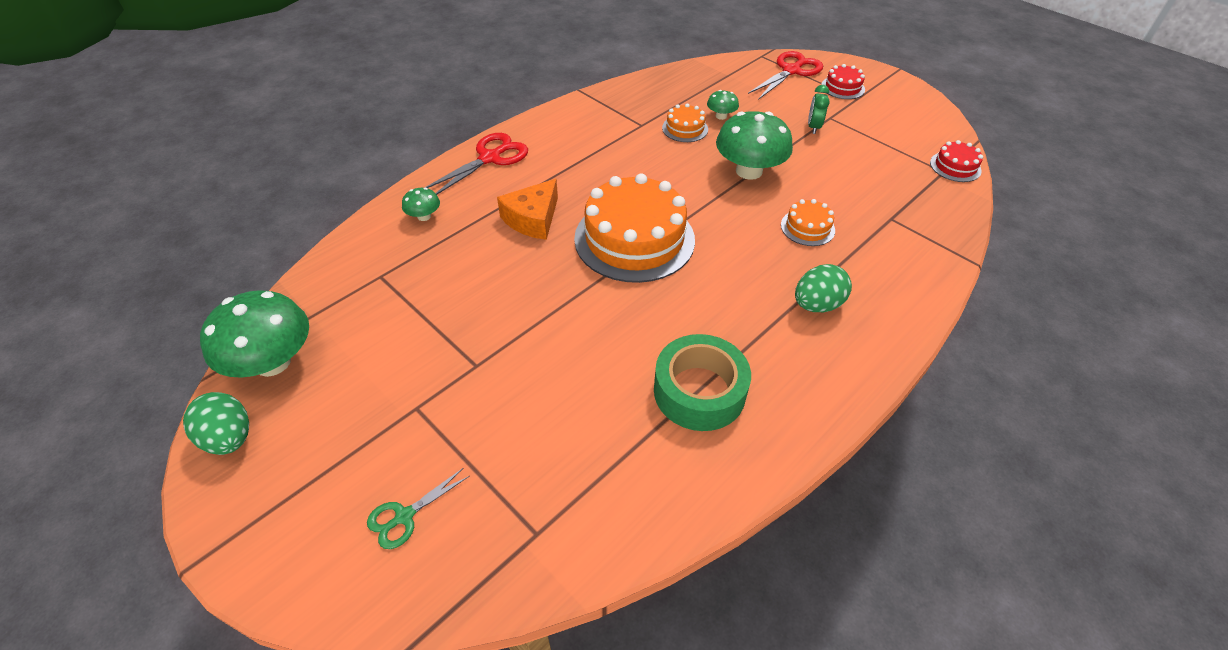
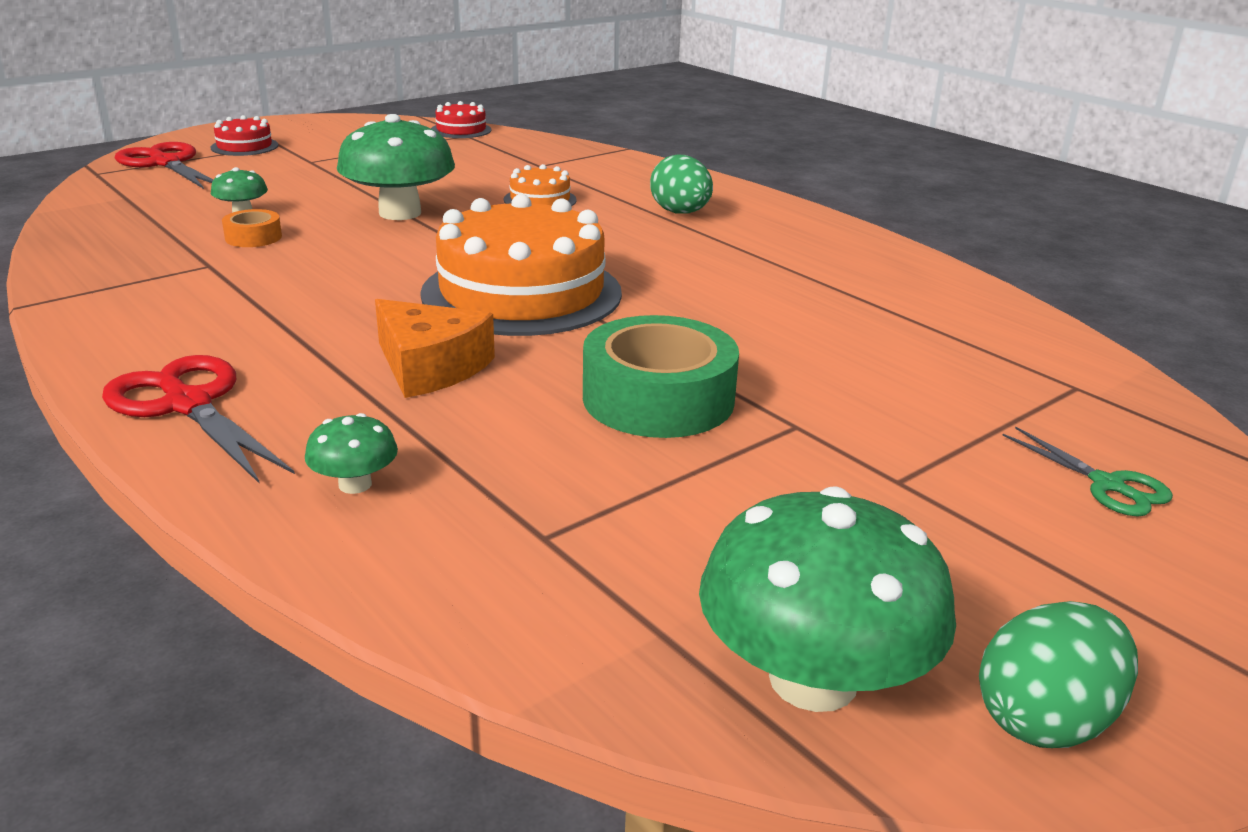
camera: 85 degrees left, 20 degrees down
green tape [654,334,751,431] -> green tape moved to [583,315,739,438]
orange cake [662,103,708,142] -> orange tape [222,209,282,247]
green clock [808,85,829,134] -> none

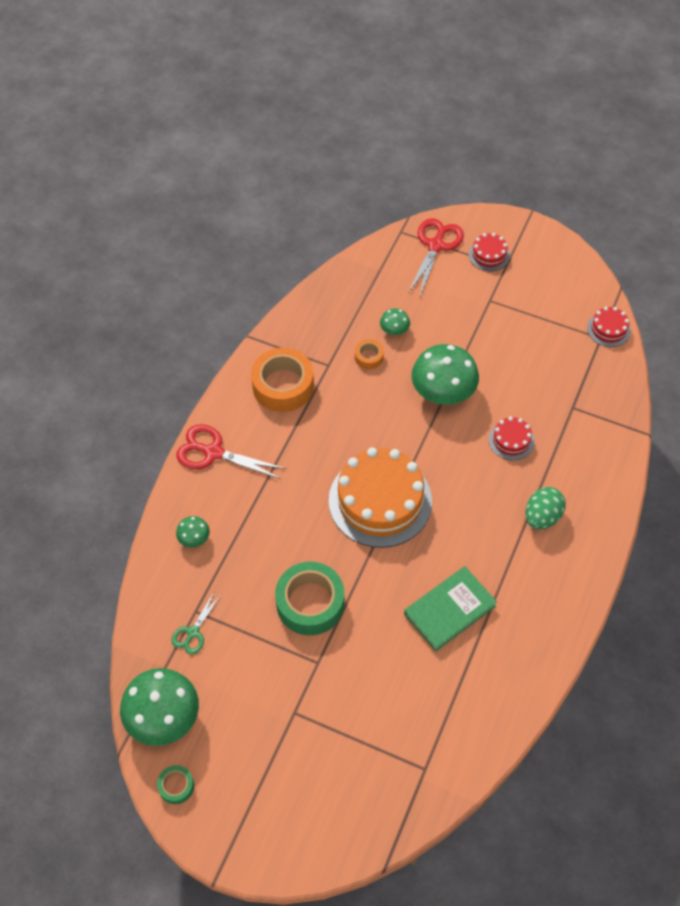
camera: 65 degrees right, 30 degrees up
red scissors [102,355,295,484] -> red scissors turned 90 degrees counterclockwise [176,424,286,480]
orange cheese [375,299,495,398] -> none
orange cake [504,164,577,207] -> red cake [489,417,535,460]
green egg [979,601,1138,748] -> green tape [157,765,194,804]
green scissors [1003,426,1173,516] -> green scissors moved to [171,592,221,655]
none -> orange tape [251,348,314,412]
none -> green book [404,566,497,652]

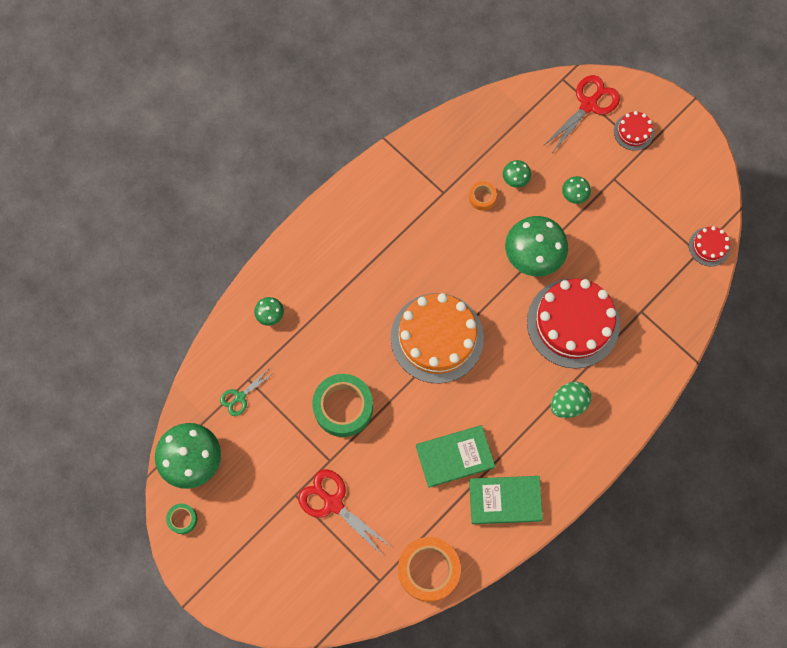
camera: 20 degrees right, 15 degrees up
red scissors [176,424,286,480] -> red scissors moved to [298,469,392,555]
orange tape [251,348,314,412] -> orange tape moved to [398,537,461,602]
red cake [489,417,535,460] -> red cake [527,278,620,369], size x2.20
none -> green book [469,476,543,524]
none -> green mushroom [562,176,591,204]

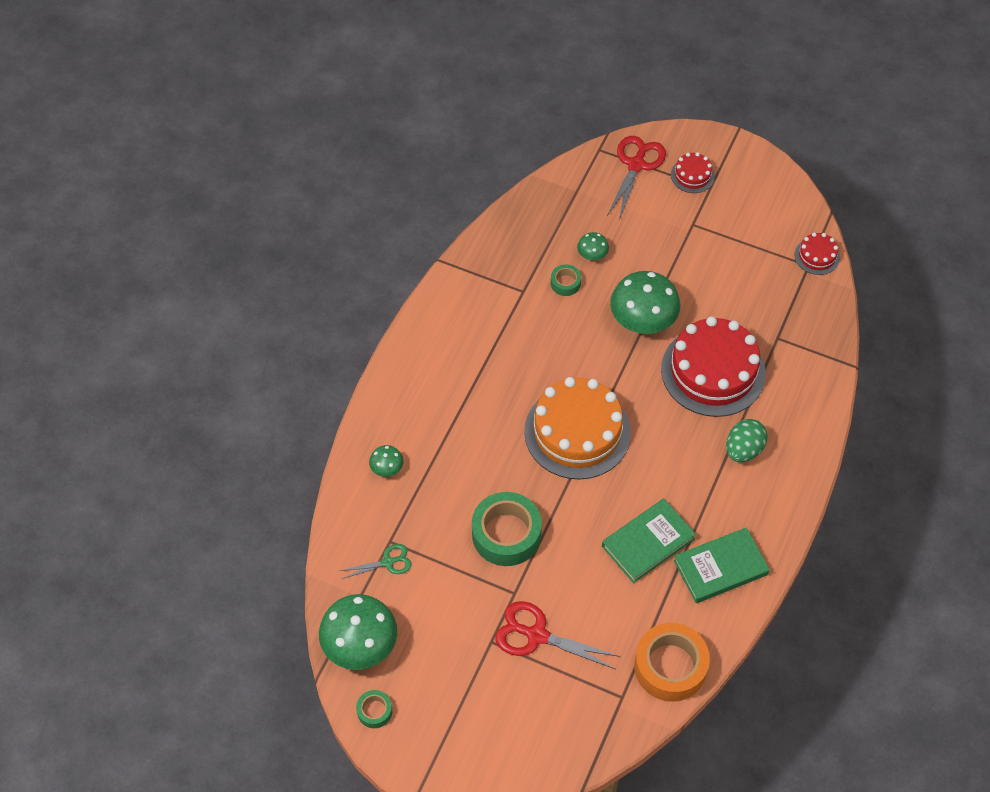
camera: 20 degrees left, 15 degrees down
green scissors [220,369,272,416] -> green scissors turned 135 degrees counterclockwise [340,544,412,579]
orange tape [469,181,497,210] -> green tape [551,264,581,296]
green mushroom [562,176,591,204] -> none

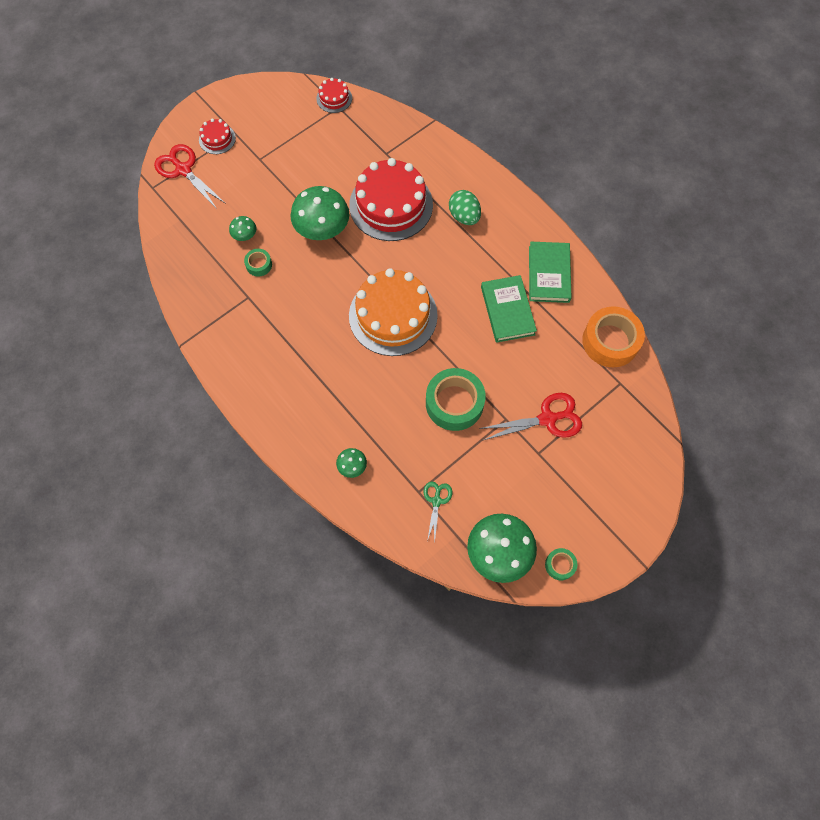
camera: 65 degrees left, 10 degrees up
red scissors [495,601,621,669] -> red scissors turned 150 degrees counterclockwise [479,393,582,441]

